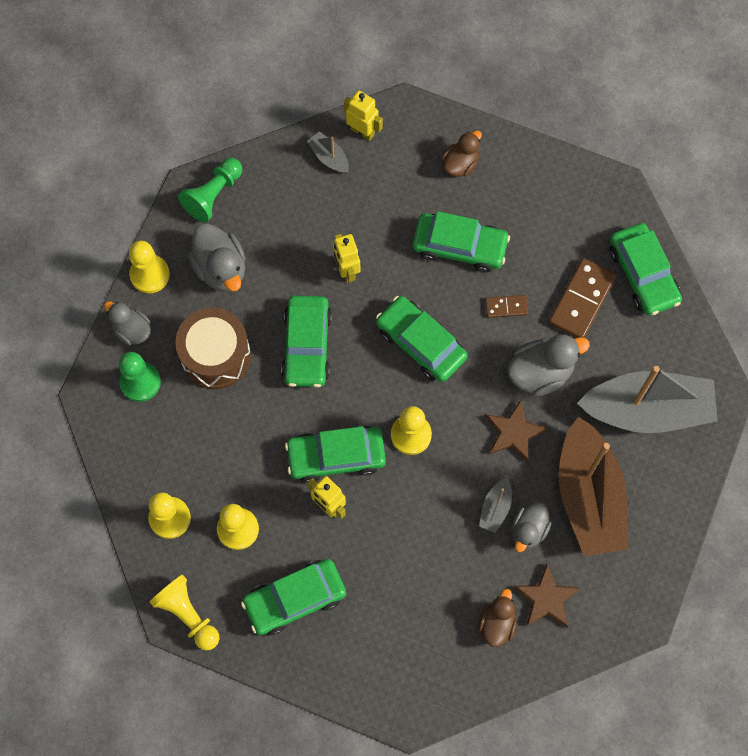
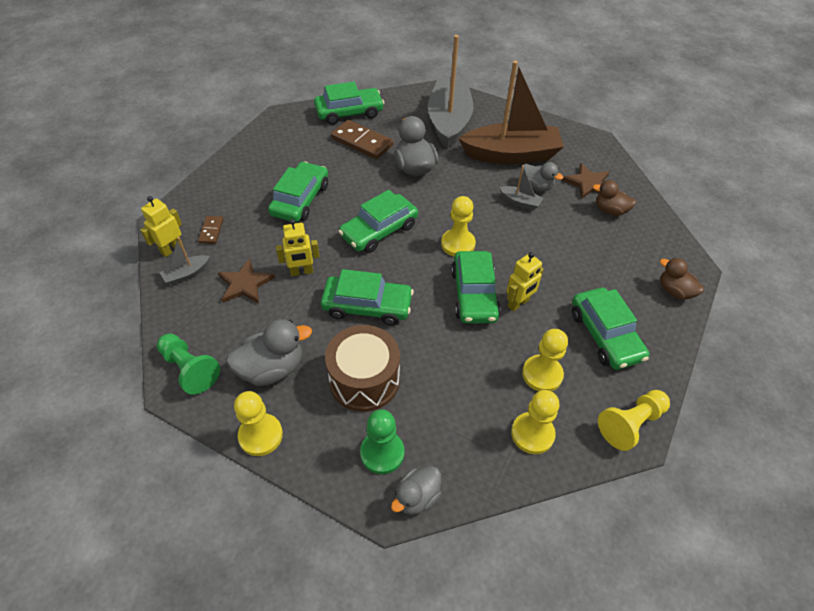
camera: 85 degrees left, 20 degrees down
grey duck [104,301,151,345] -> grey duck moved to [391,466,442,515]
brown duck [441,130,482,177] -> brown duck moved to [660,258,704,300]
brown domino [485,295,528,318] -> brown domino moved to [198,216,223,244]
brown star [485,400,548,463] -> brown star moved to [218,258,275,304]

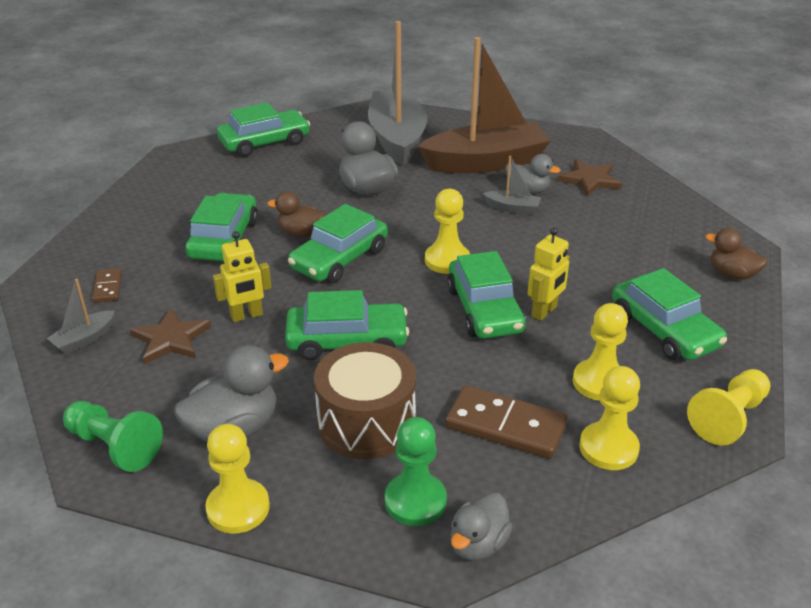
camera: 10 degrees left, 15 degrees down
yellow robot [140,196,183,257] -> none
brown domino [331,120,393,159] -> brown domino moved to [445,385,568,459]
brown duck [593,180,636,216] -> brown duck moved to [267,191,326,237]

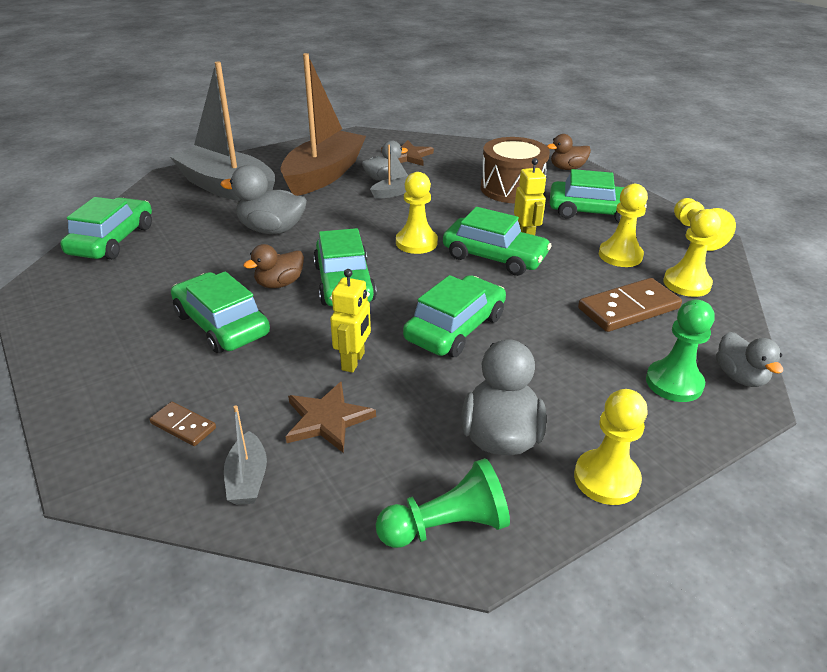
camera: 50 degrees left, 0 degrees up
brown drum [314,342,416,459] -> brown drum moved to [481,137,550,204]

